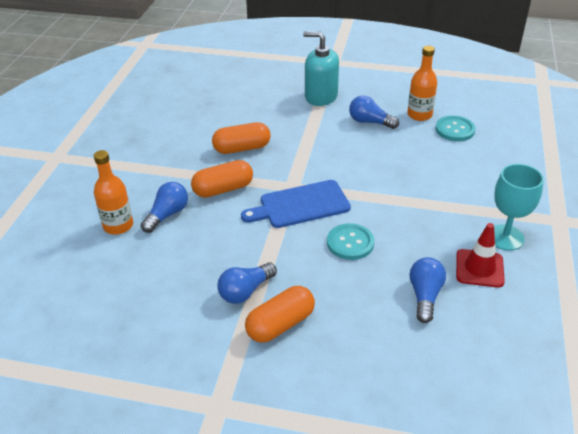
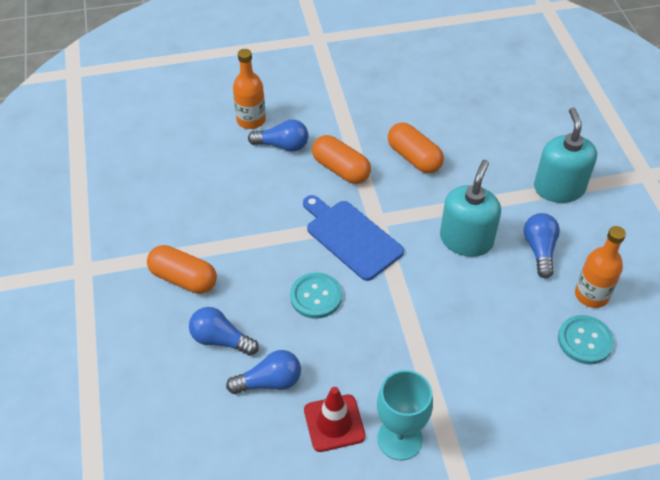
camera: 65 degrees right, 10 degrees up
blue light bulb [217,263,277,304] -> blue light bulb moved to [189,307,259,356]
none -> turquoise soap dispenser [440,160,501,257]

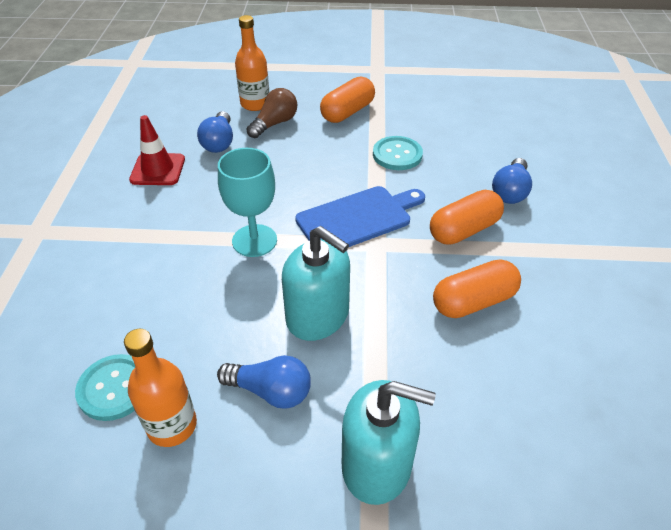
camera: 105 degrees right, 5 degrees down
blue light bulb [189,307,259,356] -> brown light bulb [247,88,297,138]
orange bottle [233,49,266,129] -> orange bottle moved to [235,15,269,111]
turquoise button [290,272,342,319] -> turquoise button moved to [373,136,423,170]
turquoise goblet [377,370,433,460] -> turquoise goblet moved to [218,148,277,257]

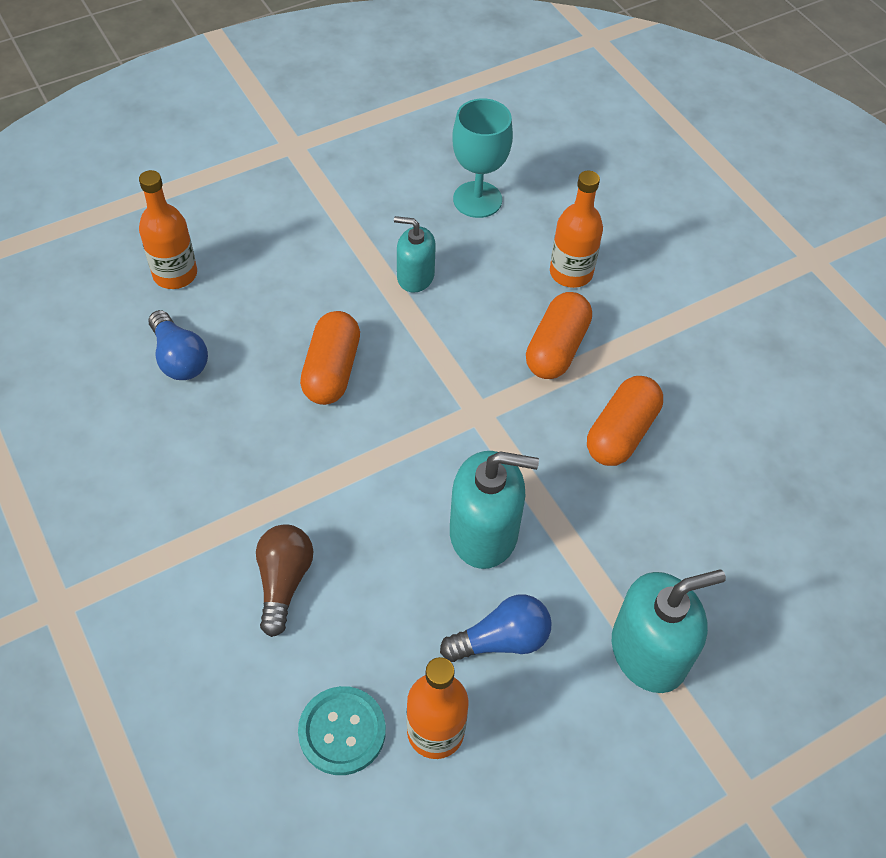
camera: 35 degrees left, 10 degrees up
red traffic cone [129,115,185,185] -> none
turquoise goblet [218,148,277,257] -> turquoise goblet moved to [452,98,513,218]
brown light bulb [247,88,297,138] -> brown light bulb moved to [256,524,313,637]
blue cutting board [295,186,425,247] -> none
orange capsule [320,76,375,123] -> orange capsule moved to [300,311,360,405]
turquoise button [373,136,423,170] -> turquoise soap dispenser [394,216,436,293]
blue light bulb [492,158,532,204] -> orange bottle [550,171,603,288]

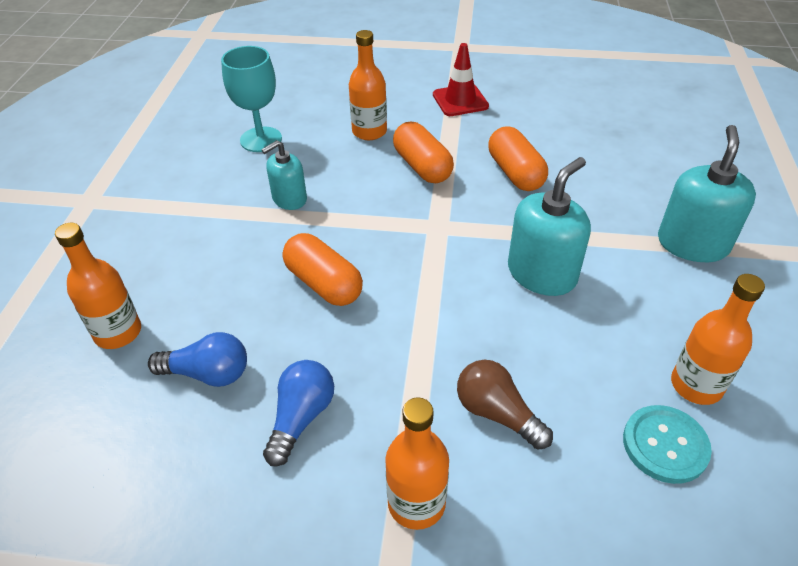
camera: 50 degrees left, 10 degrees down
blue light bulb [440,595,552,662] -> blue light bulb moved to [263,360,334,466]
none -> orange bottle [385,398,449,530]
none -> red traffic cone [433,43,489,116]

